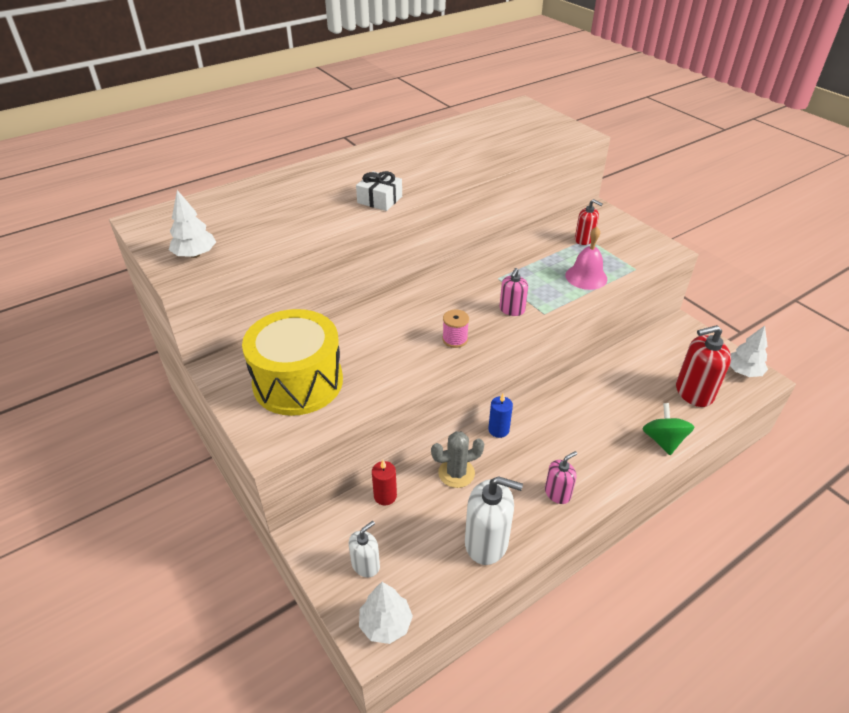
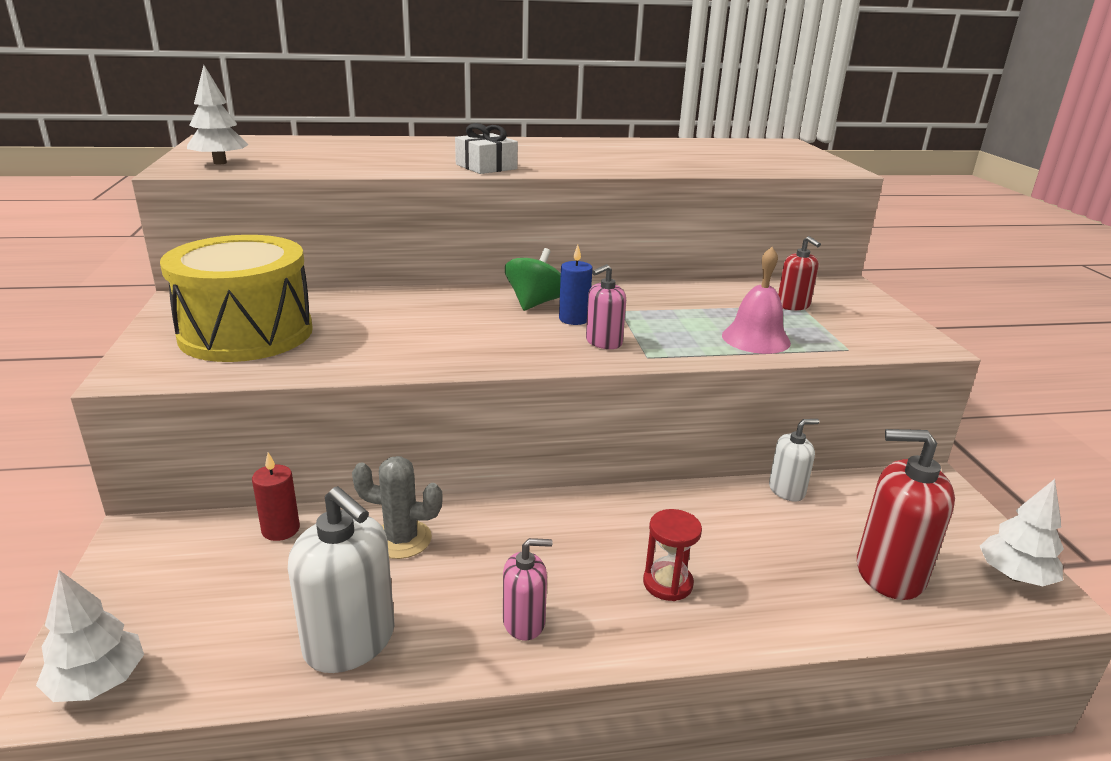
camera: 25 degrees right, 15 degrees down
white soap dispenser [349,521,380,577] -> white soap dispenser moved to [769,419,820,502]
pink spool [442,309,469,348] -> none
blue candle [488,393,513,438] -> blue candle moved to [559,245,592,325]
green spinning top [642,403,694,455] -> green spinning top moved to [505,248,561,311]
none -> red hourglass [643,509,702,601]

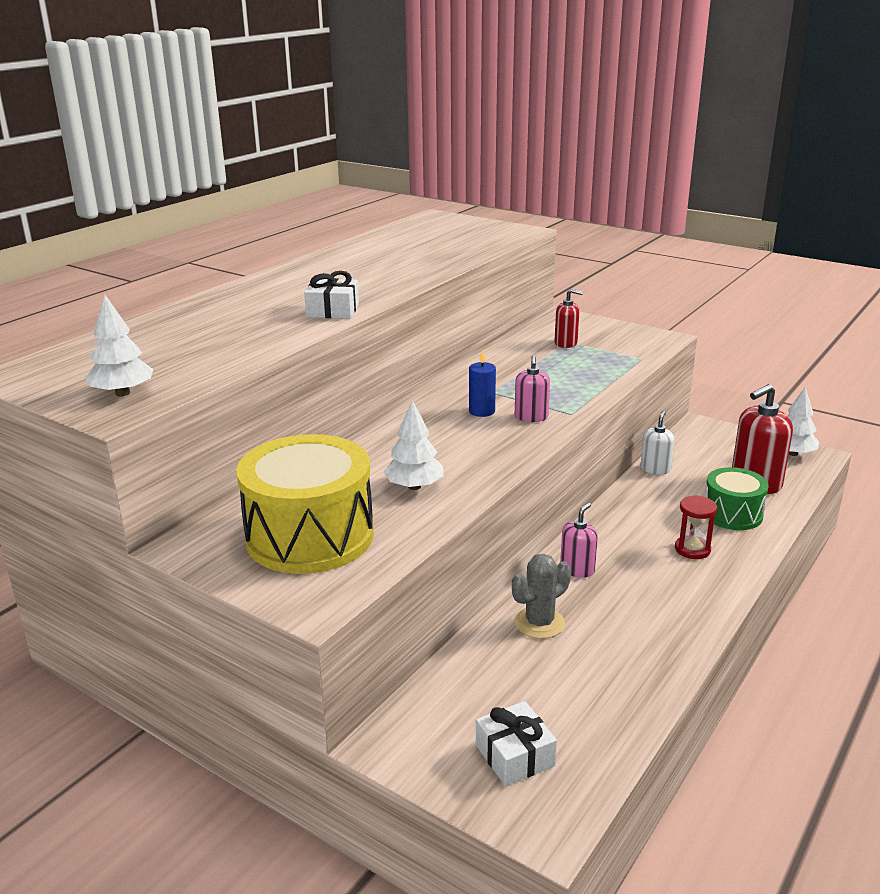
camera: 45 degrees left, 0 degrees up
white tree [36,570,144,702] -> white tree moved to [383,400,444,490]
red candle [252,453,300,541] -> none
white soap dispenser [288,486,394,673] -> none
pink soap dispenser [503,538,552,640] -> pink soap dispenser moved to [560,503,598,578]
green spinning top [505,248,561,311] -> none
pink bell [722,247,791,354] -> none
none -> white gift [476,701,557,786]
none -> green drum [705,467,769,530]

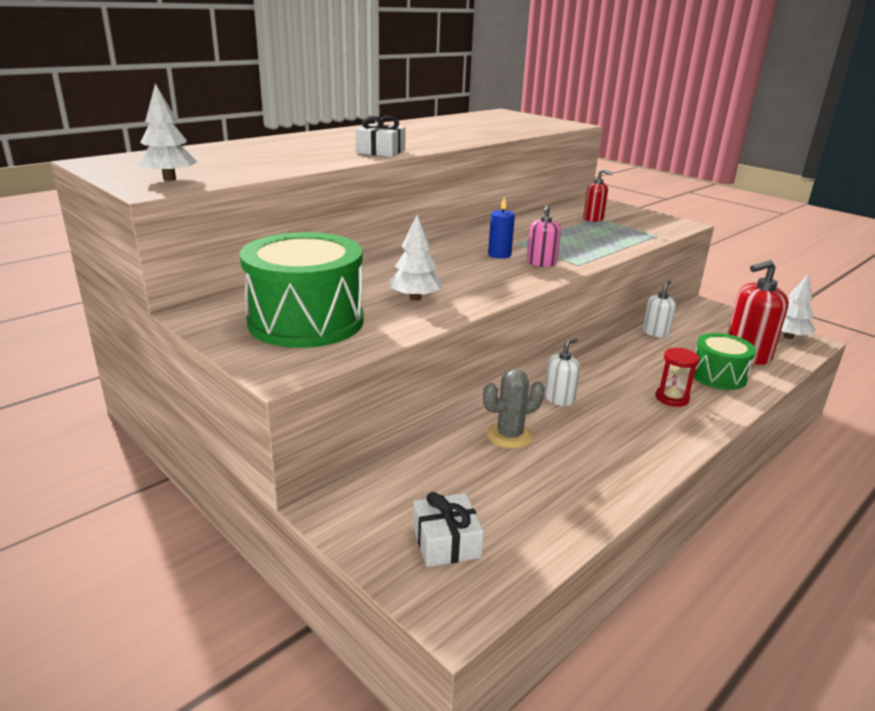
camera: 10 degrees right, 0 degrees up
yellow drum [236,434,373,574] -> green drum [240,232,364,348]
pink soap dispenser [560,503,598,578] -> white soap dispenser [544,338,580,406]

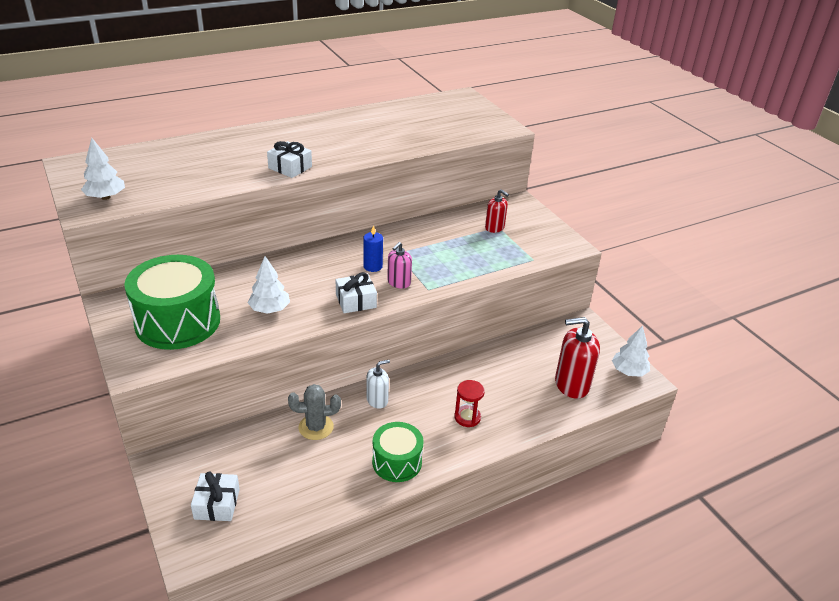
camera: 15 degrees right, 10 degrees up
white soap dispenser [643,280,676,338] -> none
green drum [694,333,756,390] -> green drum moved to [372,422,423,482]
none -> white gift [336,272,377,313]

